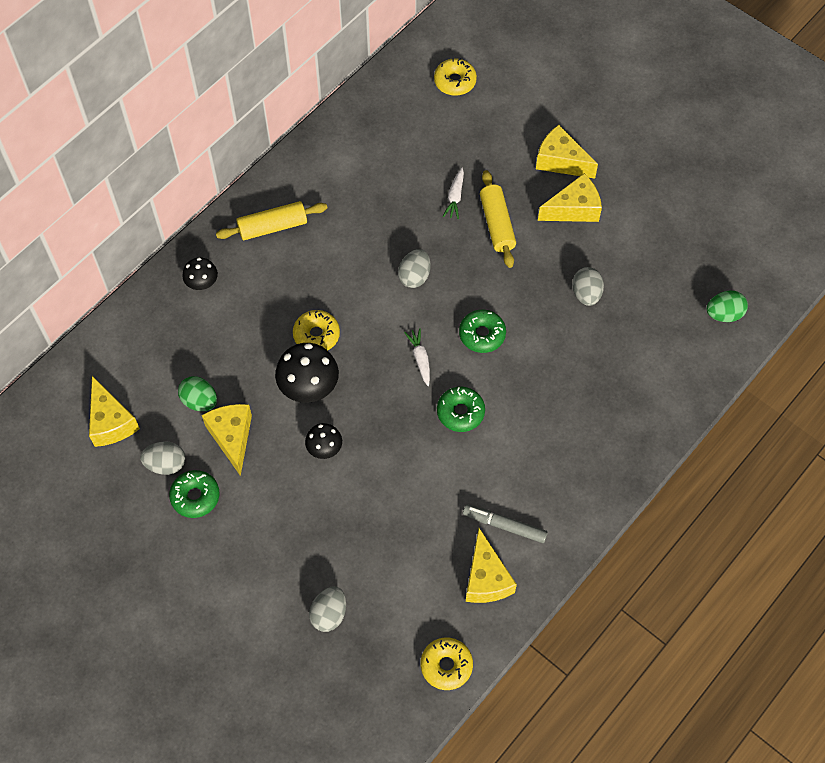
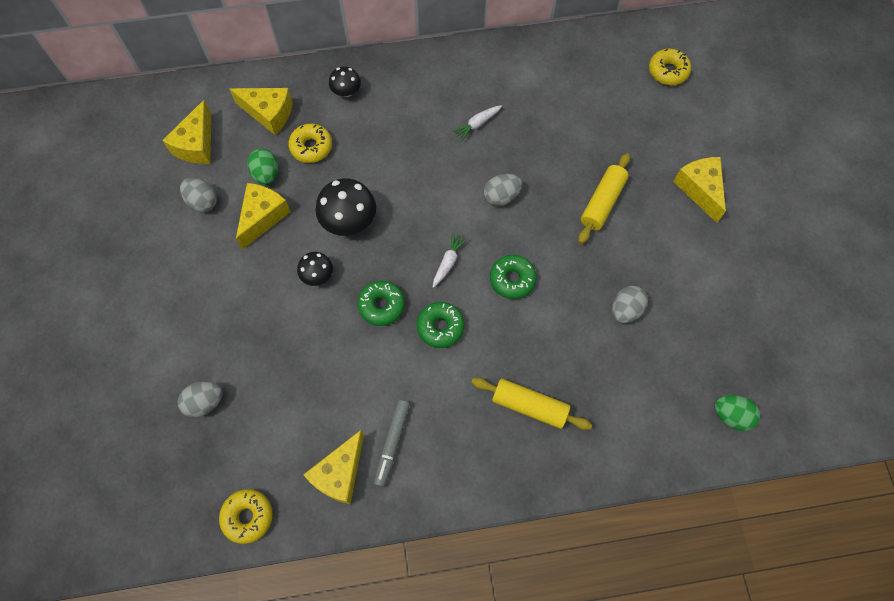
camera: 40 degrees right, 5 degrees up
green donut [169,470,220,518] -> green donut moved to [357,281,405,326]
yellow rolling pin [216,201,327,240] -> yellow rolling pin moved to [471,377,592,430]
yellow donut [293,310,340,350] -> yellow donut moved to [288,123,332,163]
white carrot [443,168,464,219] -> white carrot moved to [452,105,502,142]
grey marker [463,504,548,543] -> grey marker turned 135 degrees counterclockwise [374,400,410,487]
yellow cheese [538,173,602,222] -> yellow cheese moved to [229,88,293,135]

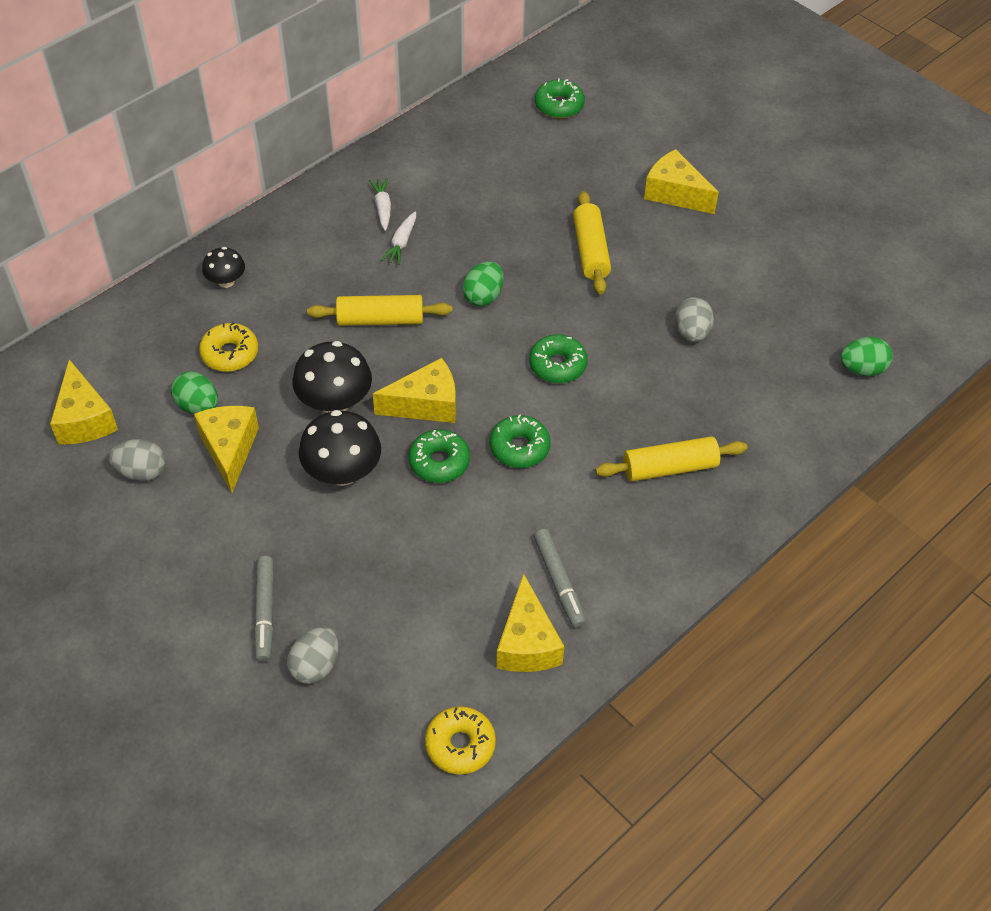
camera: 35 degrees left, 15 degrees down
yellow cheese [229,88,293,135] -> yellow cheese moved to [373,358,456,423]
black mushroom [297,252,333,286] -> black mushroom [299,410,381,486], size x1.73
white carrot [433,232,468,288] -> white carrot moved to [369,178,391,231]
grey egg [484,174,522,206] -> green egg [462,261,504,306]
yellow donut [649,48,691,85] -> green donut [535,78,585,119]
none -> grey marker [254,556,274,662]
none -> yellow rolling pin [307,295,452,326]

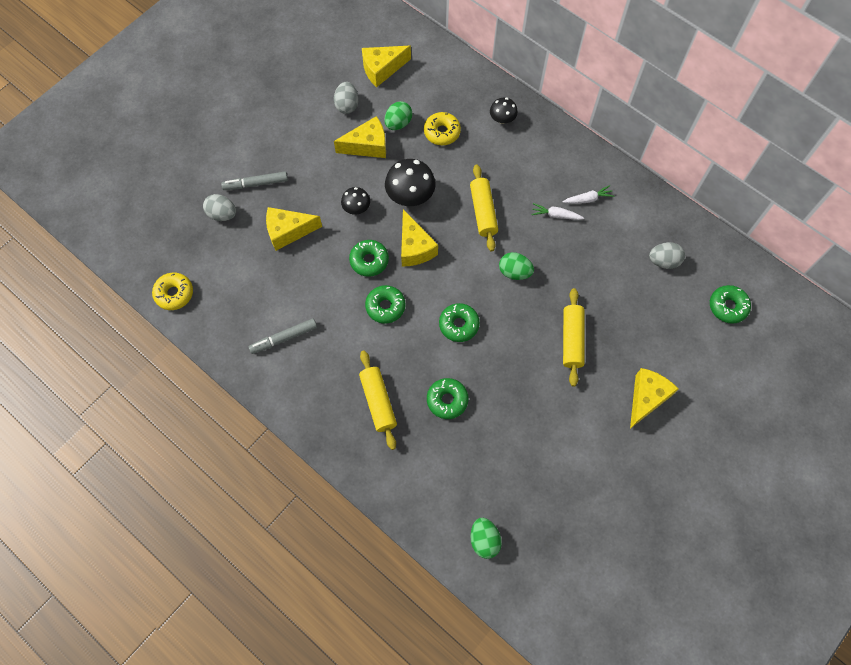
camera: 85 degrees right, 15 degrees up
black mushroom [299,410,381,486] -> black mushroom [341,187,370,215], size x0.58
yellow cheese [496,573,565,672] -> yellow cheese moved to [266,207,322,251]
yellow rolling pin [573,191,611,294] -> yellow rolling pin turned 75 degrees counterclockwise [563,288,585,387]
grey egg [675,297,714,342] -> grey egg moved to [649,242,685,269]
none -> green donut [427,378,469,419]

